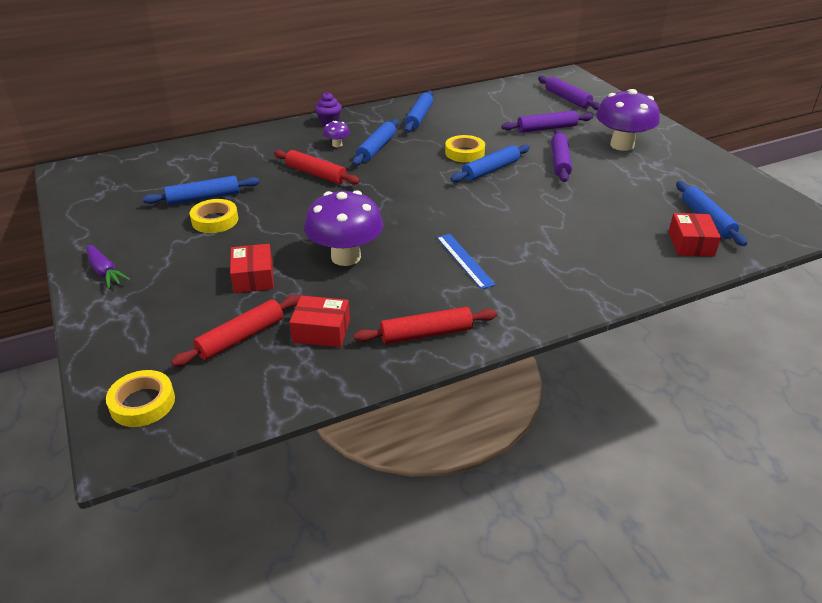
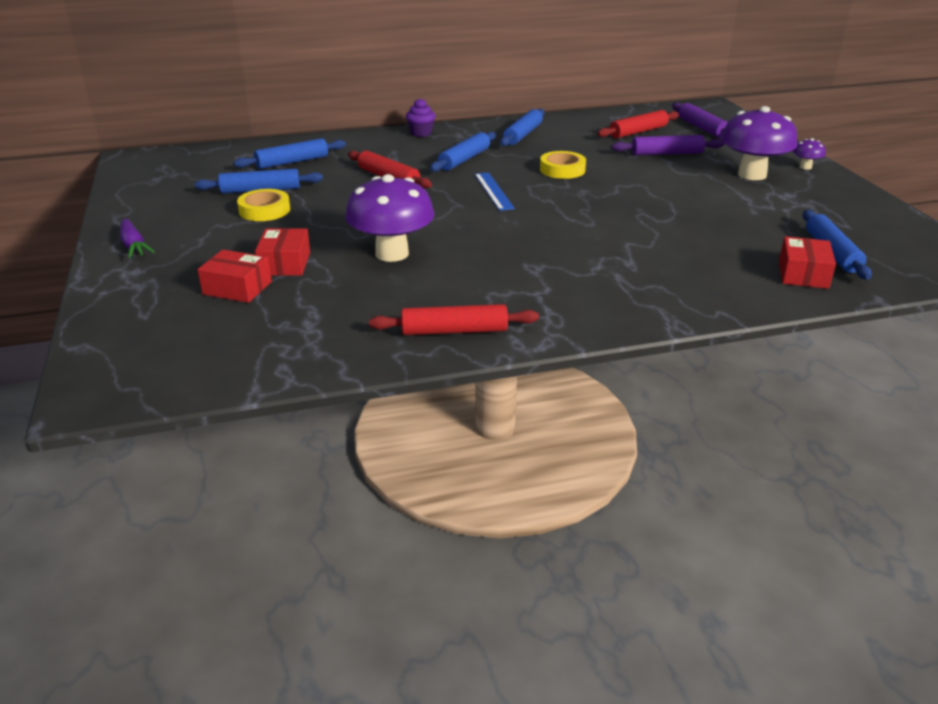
camera: 10 degrees right, 5 degrees down
yellow tape [106,370,175,427] -> none
red rolling pin [171,295,300,367] -> red rolling pin moved to [597,110,679,139]
red box [289,296,350,347] -> red box moved to [198,250,272,303]
purple mushroom [323,121,350,147] -> purple mushroom moved to [793,138,826,170]
blue ruler [437,234,496,289] -> blue ruler moved to [475,172,515,211]
blue rolling pin [451,144,530,182] -> blue rolling pin moved to [234,138,346,169]
purple rolling pin [551,130,572,182] -> none

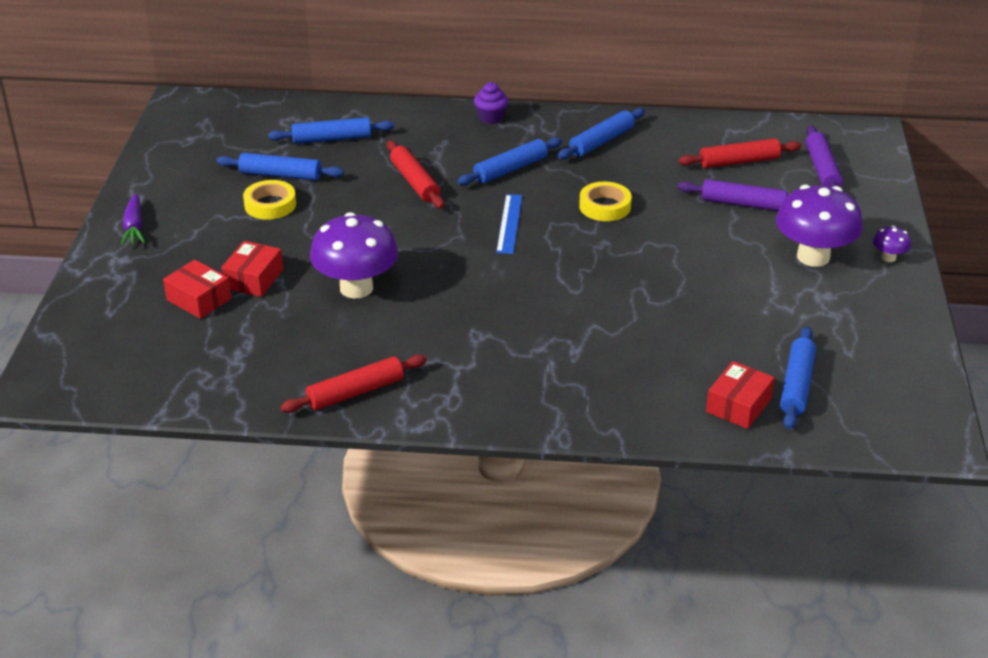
camera: 20 degrees right, 5 degrees up
red rolling pin [369,304,539,335] -> red rolling pin turned 45 degrees counterclockwise [280,355,427,413]

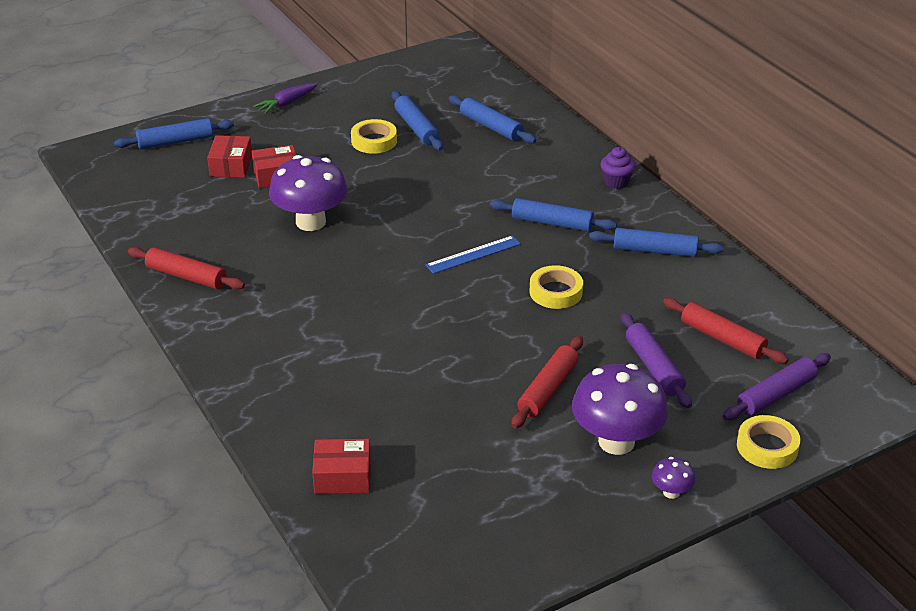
camera: 55 degrees right, 0 degrees up
red rolling pin [387,140,444,209] -> red rolling pin moved to [511,336,583,429]
blue rolling pin [780,326,816,430] -> blue rolling pin moved to [114,118,234,149]
none -> yellow tape [737,415,800,469]

